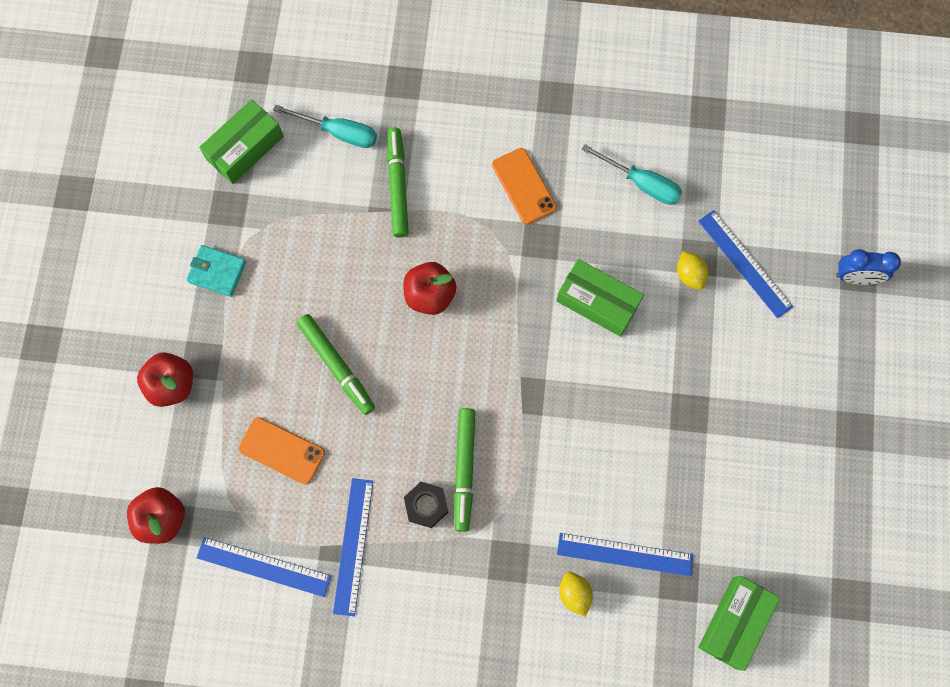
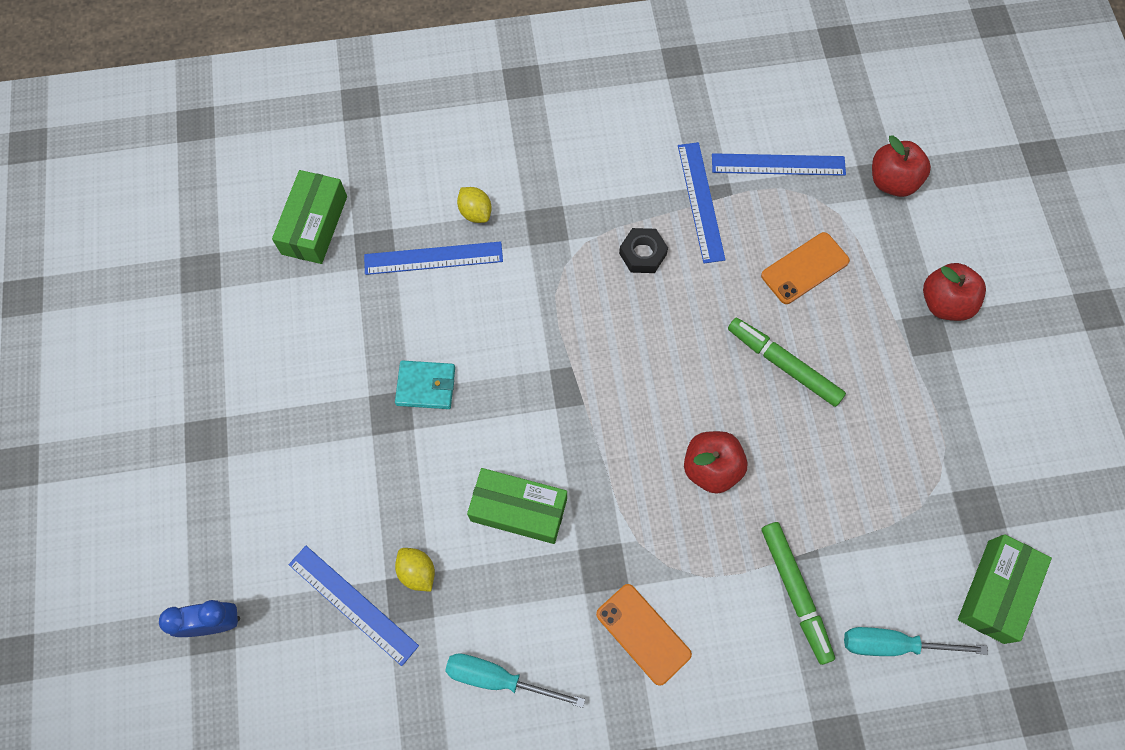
camera: 165 degrees right, 5 degrees down
turquoise wallet [186,245,246,297] -> turquoise wallet moved to [395,360,455,409]
orange phone [239,417,325,485] -> orange phone turned 45 degrees counterclockwise [761,232,850,304]
green marker [454,408,475,532] -> none

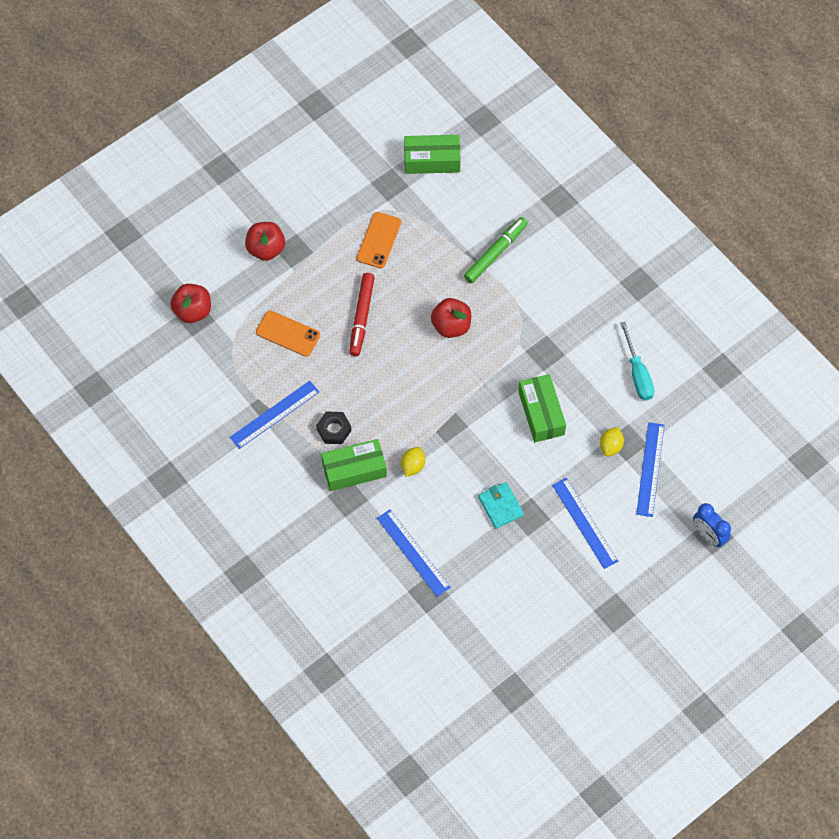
camera: 120 degrees left, 5 degrees down
green box [272,170,347,264] -> green box moved to [321,439,387,491]
yellow lemon [457,187,492,223] -> yellow lemon moved to [401,447,425,477]
orange phone [596,584,692,686] -> orange phone moved to [357,212,401,268]
blue ruler [712,153,846,176] -> blue ruler moved to [552,478,618,569]
green marker [728,318,846,407] -> red marker [349,273,375,356]
turquoise screwdriver [844,627,988,656] -> none

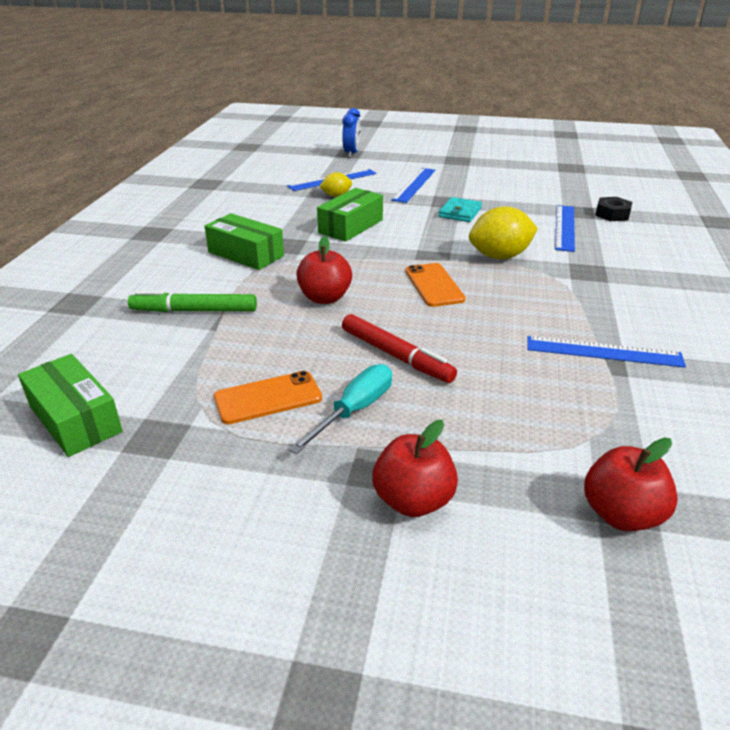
camera: 130 degrees left, 30 degrees down
orange phone [256,310,320,356] -> orange phone moved to [405,263,466,307]
black nut [316,412,352,444] -> black nut moved to [595,197,632,221]
green box [321,439,387,491] -> green box moved to [205,213,284,270]
red marker [349,273,375,356] -> red marker turned 75 degrees clockwise [342,314,457,383]
yellow lemon [401,447,425,477] -> yellow lemon [469,206,538,259], size x1.81
turquoise screwdriver [620,322,654,400] -> turquoise screwdriver moved to [289,364,392,454]

